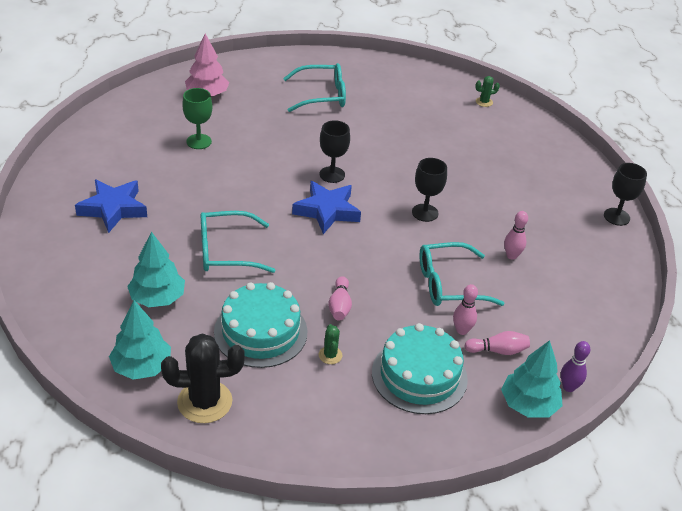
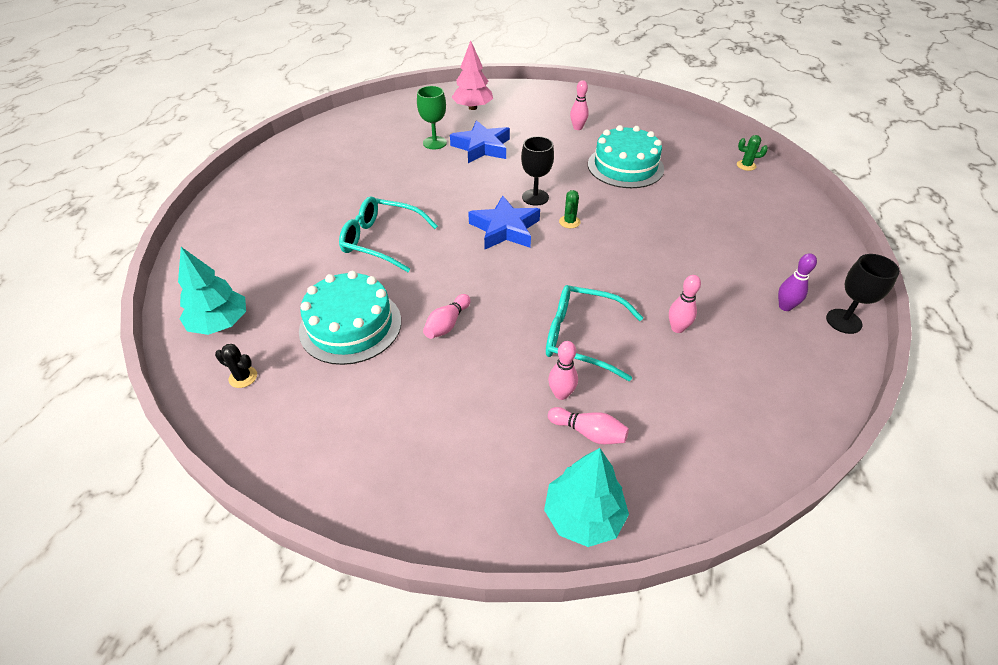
camera: 30 degrees right, 5 degrees up
blue star [75,180,147,233] -> blue star moved to [450,120,510,163]
turquoise tree [127,232,185,307] -> none
black cactus [161,334,245,423] -> black cactus [215,344,257,388], size x0.47
turquoise glasses [283,63,346,112] -> pink bowling pin [570,80,589,130]
green cactus [319,324,342,364] -> green cactus moved to [559,190,581,228]
turquoise cake [372,323,468,414] -> turquoise cake moved to [588,125,664,188]
black goblet [412,158,447,222] -> none
purple bowling pin [561,341,590,392] -> purple bowling pin moved to [778,253,817,311]

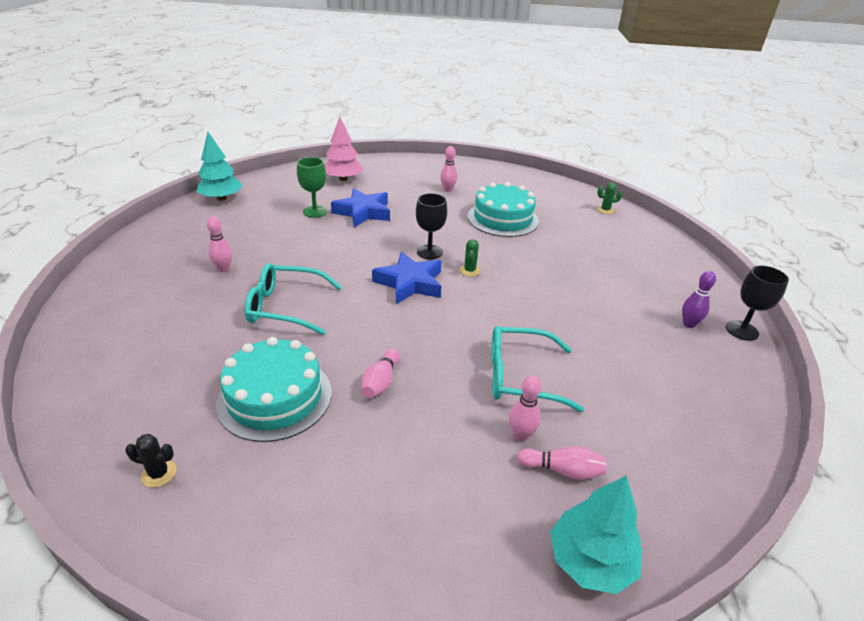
camera: 15 degrees left, 10 degrees down
turquoise tree [178,247,246,335] -> turquoise tree moved to [196,132,242,201]
pink bowling pin [669,275,701,333] -> pink bowling pin moved to [207,216,232,272]

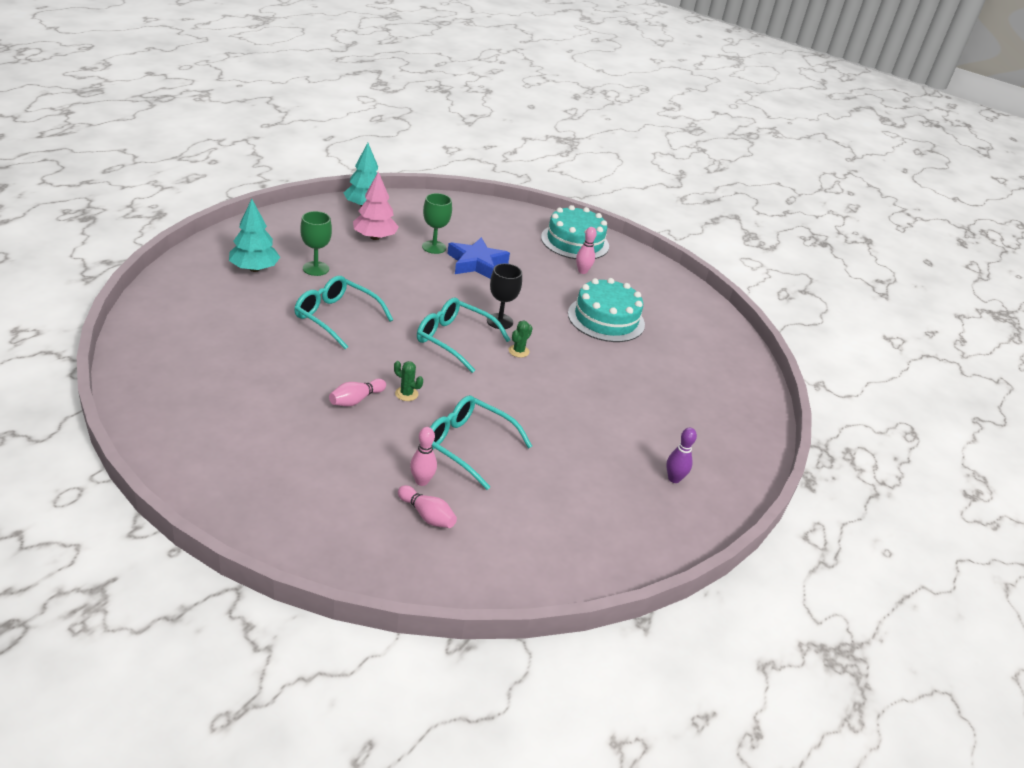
camera: 25 degrees right, 0 degrees up
black cactus [125,434,176,488] -> none
pink bowling pin [207,216,232,272] -> green goblet [300,211,332,276]
turquoise cake [216,337,332,442] -> turquoise cake moved to [541,205,609,259]
pink tree [325,116,363,181] -> pink tree moved to [353,172,399,240]
blue star [372,252,442,304] -> turquoise glasses [417,298,510,373]
turquoise tree [550,475,642,594] -> turquoise tree moved to [229,199,280,272]
green cactus [597,183,623,214] -> green cactus moved to [394,361,423,401]
black goblet [726,265,789,341] -> none

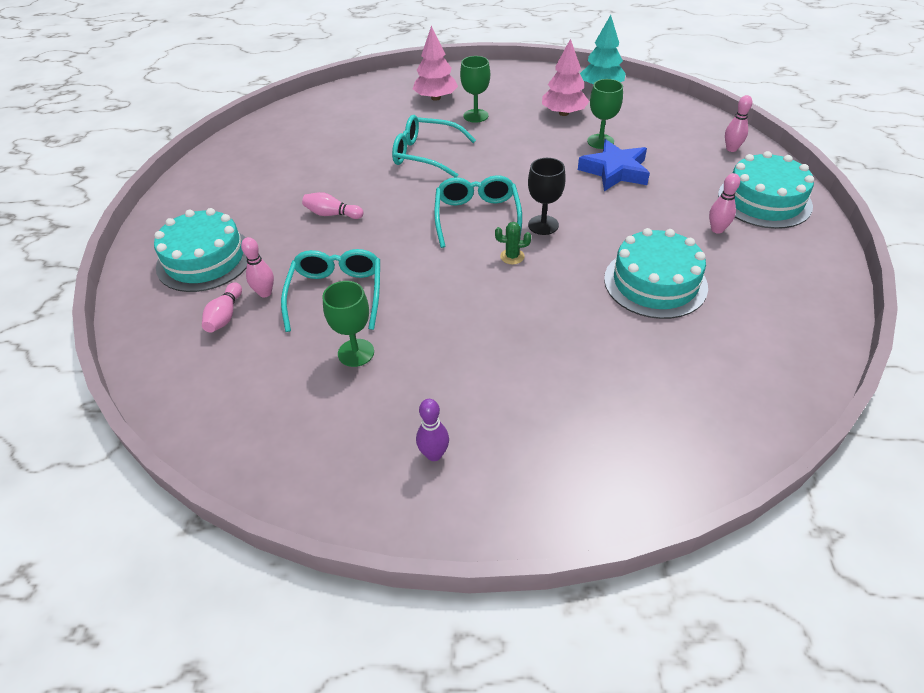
camera: 65 degrees right, 10 degrees up
turquoise tree [229,199,280,272] -> pink tree [413,26,458,101]
turquoise glasses [294,276,393,350] -> turquoise glasses turned 75 degrees counterclockwise [392,115,476,178]
green cactus [394,361,423,401] -> none
none -> turquoise cake [154,208,247,292]
none -> green goblet [322,281,374,367]
none -> pink bowling pin [725,95,752,152]

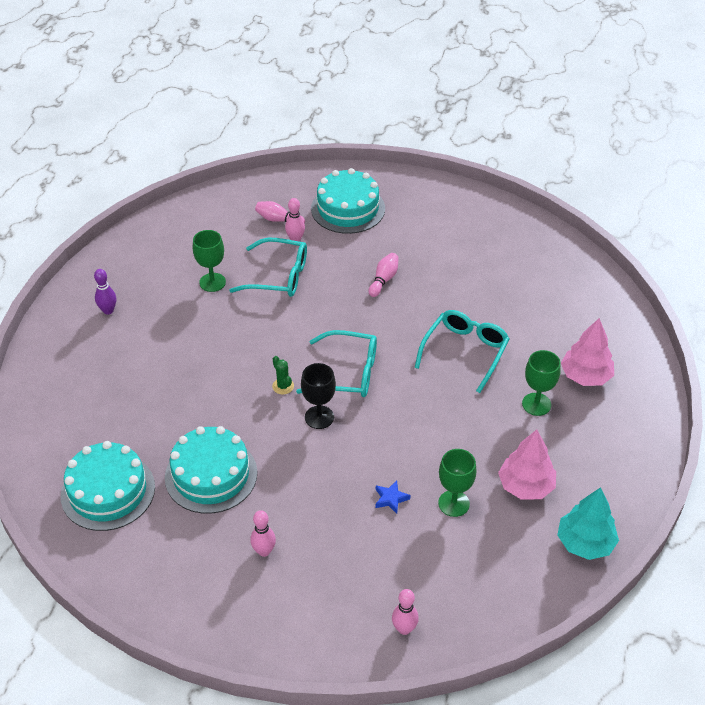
camera: 100 degrees right, 0 degrees up
green cactus [495,222,531,264] -> green cactus turned 45 degrees counterclockwise [272,356,294,395]
blue star [578,139,650,191] -> blue star [376,480,411,514], size x0.46
turquoise cake [718,151,814,229] -> turquoise cake moved to [61,441,155,531]

